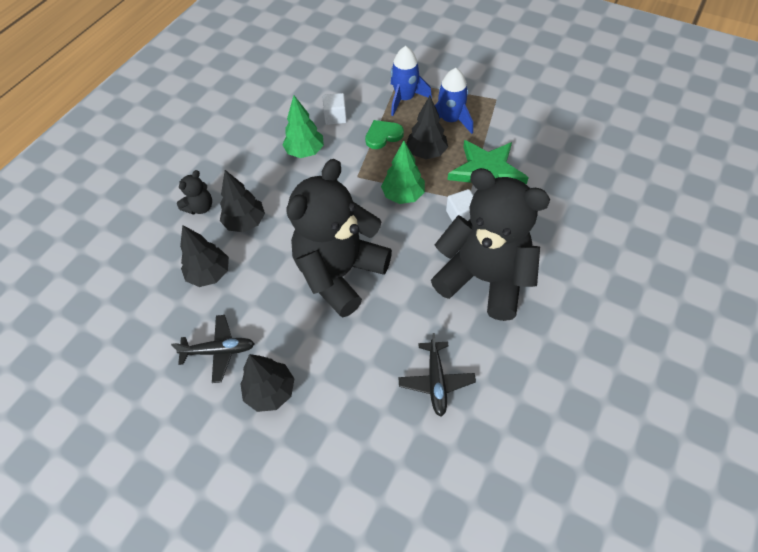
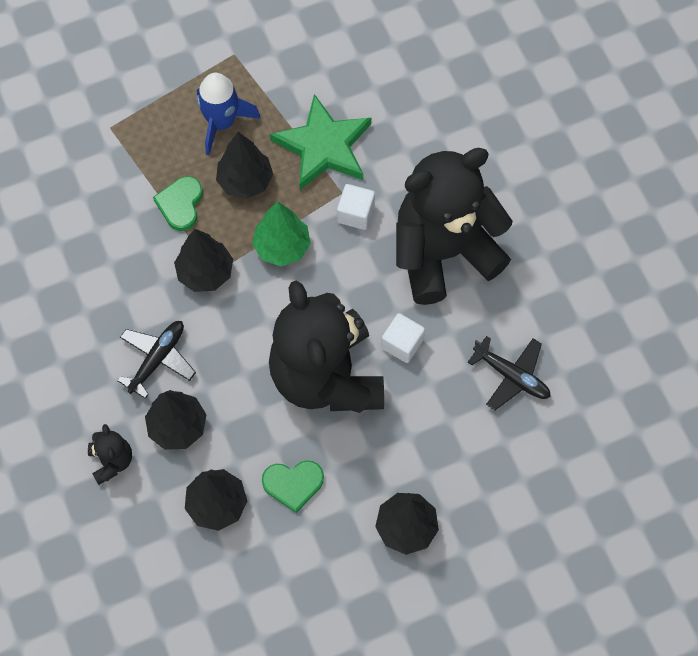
camera: 55 degrees left, 10 degrees up
black plane [171,315,255,383] -> black plane moved to [117,321,196,399]
green tree [282,95,324,158] -> none
white cube [323,93,347,125] -> white cube moved to [381,313,425,363]
blue rocket [391,46,432,116] -> none
none -> black tree [174,229,233,292]
none -> green heart [262,460,324,513]

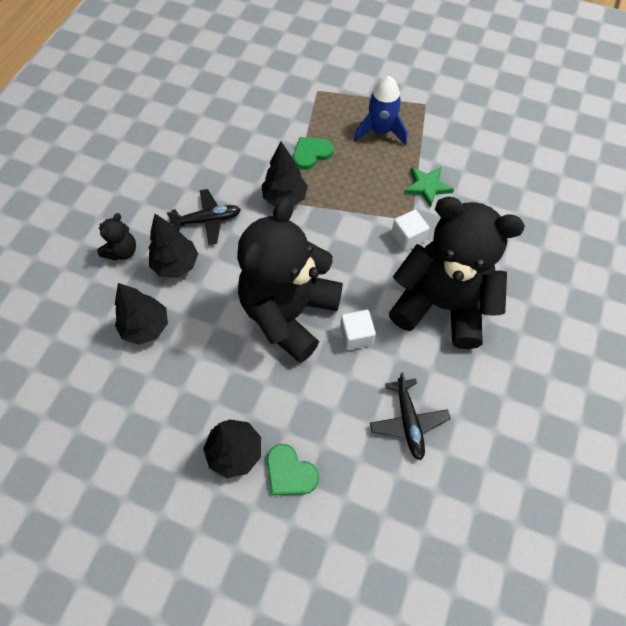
camera: 45 degrees right, 5 degrees down
black tree [216,132,273,199] -> none
green tree [252,201,311,266] -> none
green heart [262,460,324,513] -> green heart moved to [267,444,319,495]
green star [270,94,371,190] -> green star [404,167,454,208], size x0.59

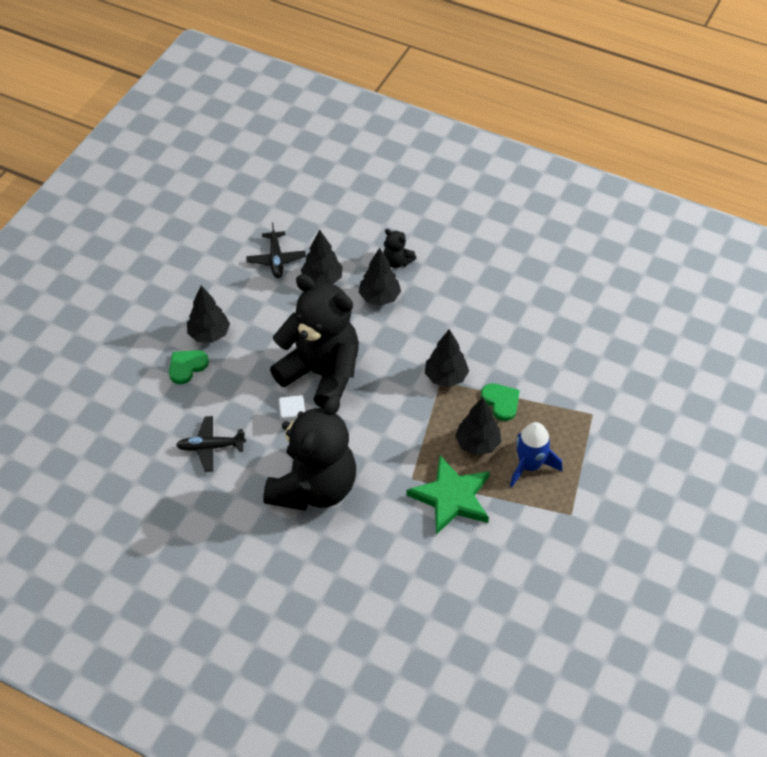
camera: 95 degrees right, 10 degrees down
black plane [167,189,241,245] -> black plane moved to [246,222,306,278]
white cube [391,210,429,251] -> none
green star [404,167,454,208] -> green star [406,456,490,535], size x1.69
none -> black tree [455,397,501,455]

